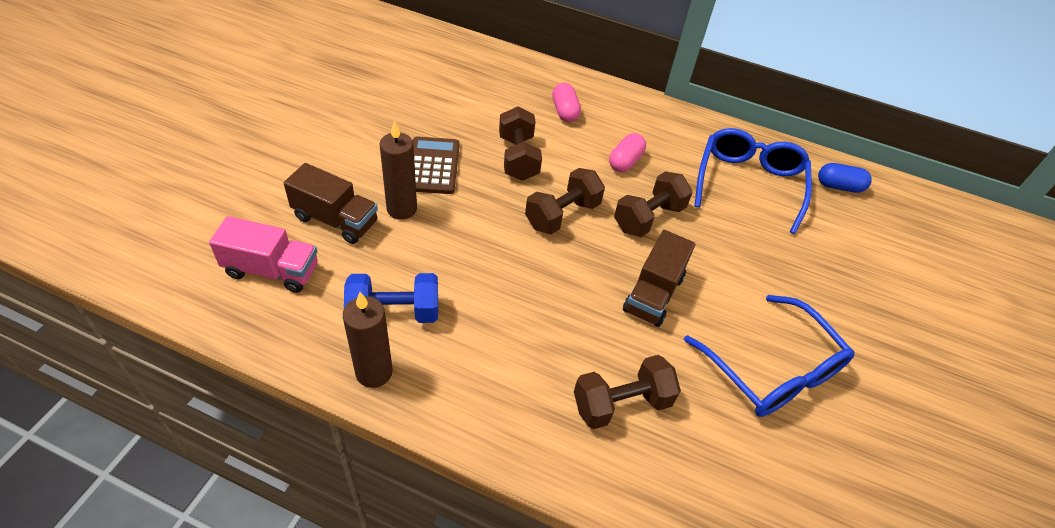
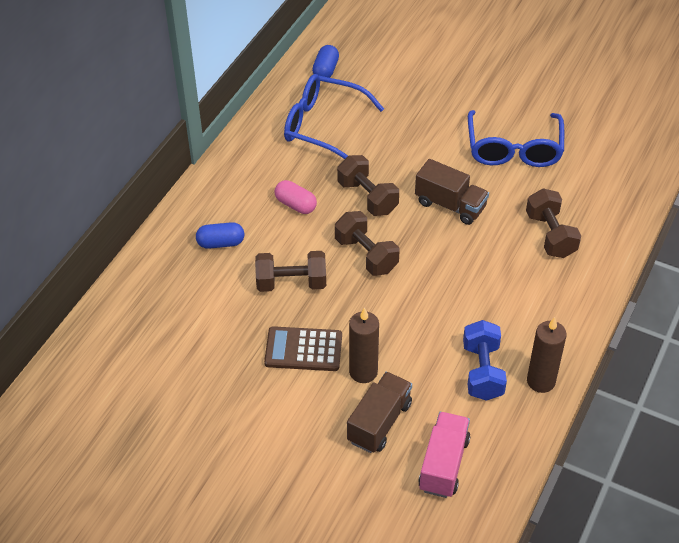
camera: 80 degrees left, 0 degrees up
pink capsule [552,83,581,122] -> blue capsule [196,222,244,249]
blue glasses [684,295,855,417] -> blue glasses turned 120 degrees clockwise [468,110,564,167]

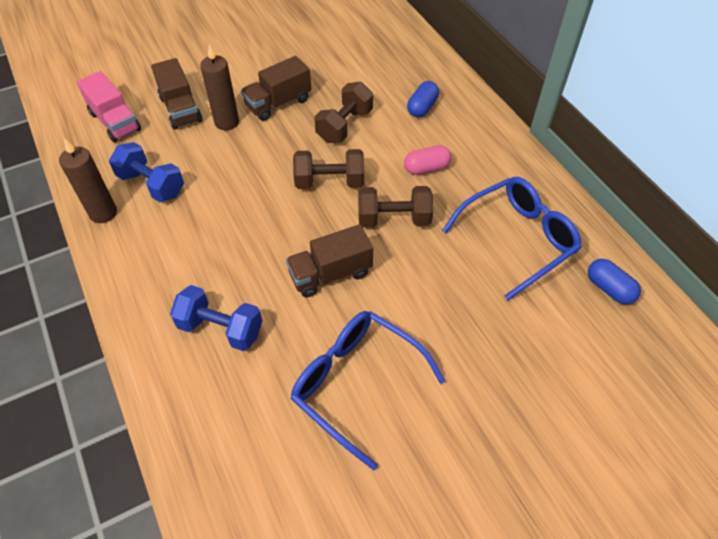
camera: 125 degrees right, 5 degrees up
brown calculator [264,326,342,371] -> brown truck [241,56,311,121]
brown dumbbell [526,188,581,258] -> blue dumbbell [170,285,262,351]

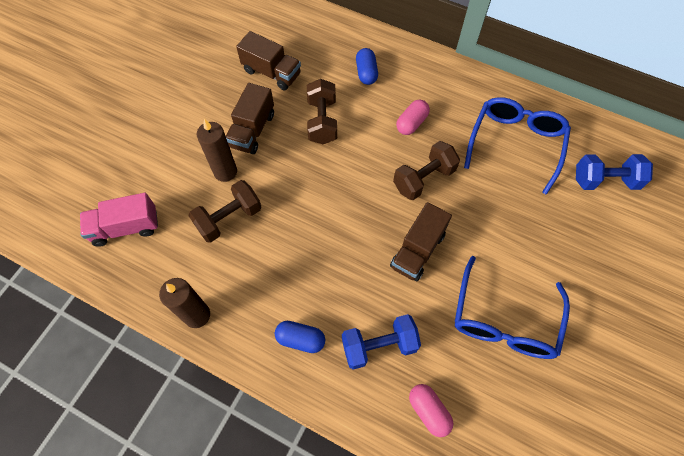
camera: 35 degrees left, 10 degrees up
pink truck [77,71,141,142] -> pink truck turned 150 degrees clockwise [80,193,158,247]
blue dumbbell [109,142,184,202] -> blue dumbbell moved to [576,154,653,190]
brown truck [151,58,202,129] -> brown truck moved to [236,31,301,90]
blue glasses [291,311,445,470] -> blue glasses turned 75 degrees counterclockwise [455,256,570,359]
brown dumbbell [293,149,364,189] -> brown dumbbell moved to [188,180,261,243]
blue capsule [588,259,641,304] -> blue capsule moved to [275,321,325,353]
none -> pink capsule [409,384,453,437]

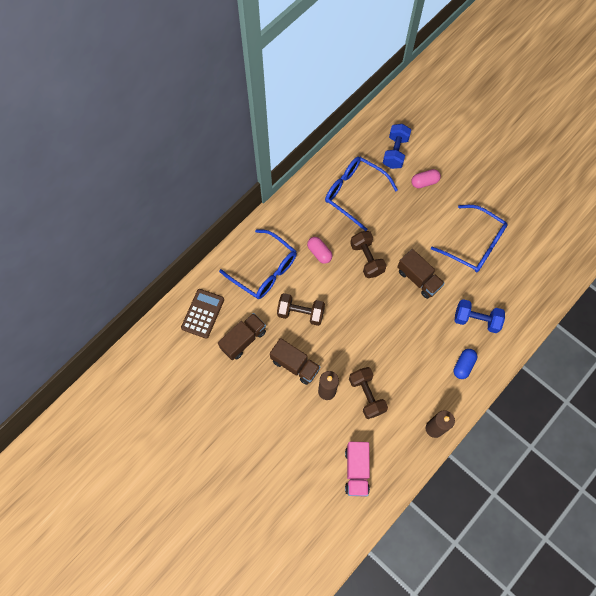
camera: 75 degrees left, 5 degrees up
blue dumbbell [342,314,421,370] -> blue dumbbell turned 75 degrees counterclockwise [455,299,505,333]
blue capsule [356,48,378,85] -> blue glasses [219,229,297,299]
pink capsule [409,384,453,437] -> pink capsule moved to [411,169,441,188]
none -> brown calculator [181,289,224,339]

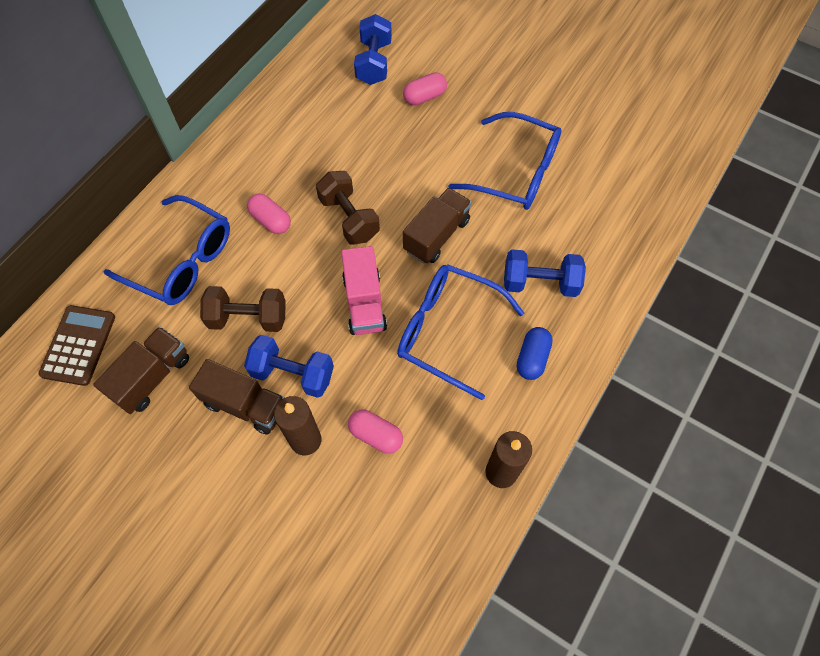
camera: 10 degrees left, 5 degrees down
blue glasses [325,157,398,231] -> blue glasses moved to [397,264,524,400]
pink truck [345,442,370,496] -> pink truck moved to [341,246,387,335]
brown dumbbell [349,367,388,419] -> pink capsule [348,410,403,454]
brown truck [397,249,445,299] -> brown truck turned 90 degrees counterclockwise [403,188,472,263]
none -> blue dumbbell [244,335,334,398]

